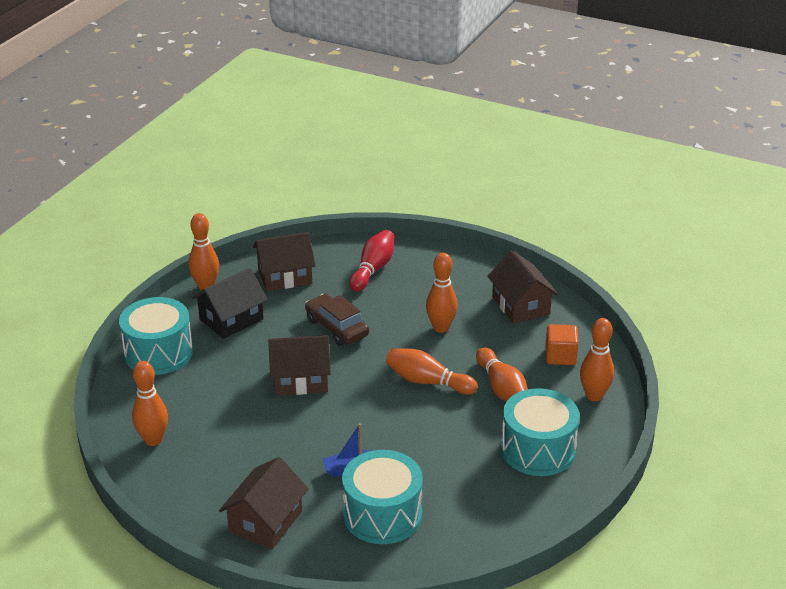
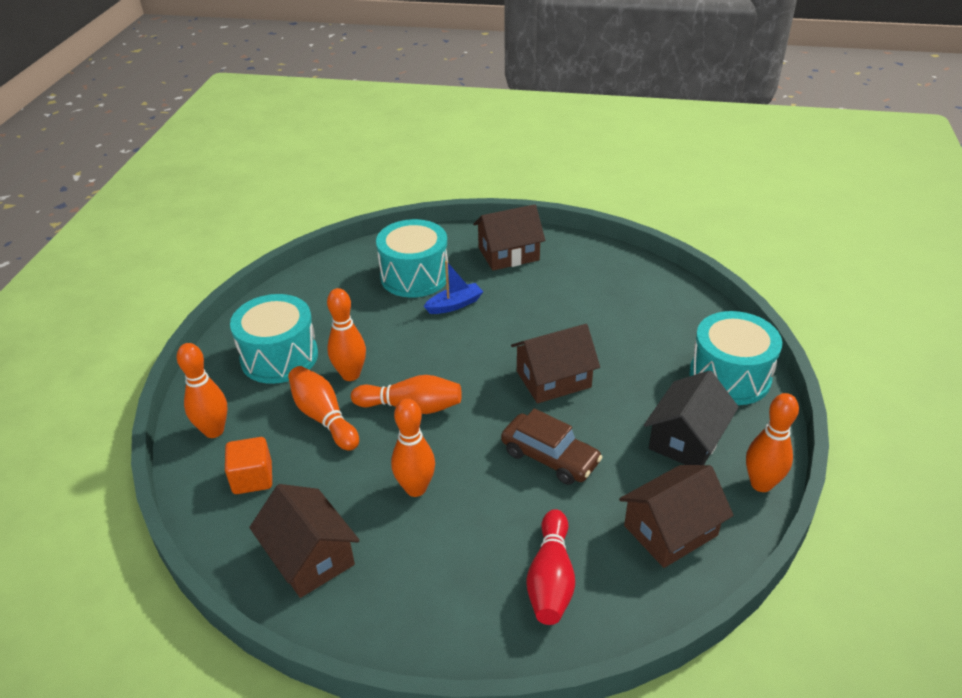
camera: 165 degrees right, 5 degrees up
orange bowling pin [132,361,168,446] -> orange bowling pin moved to [327,288,366,381]
brown house [219,457,309,549] -> brown house turned 60 degrees clockwise [473,204,545,271]

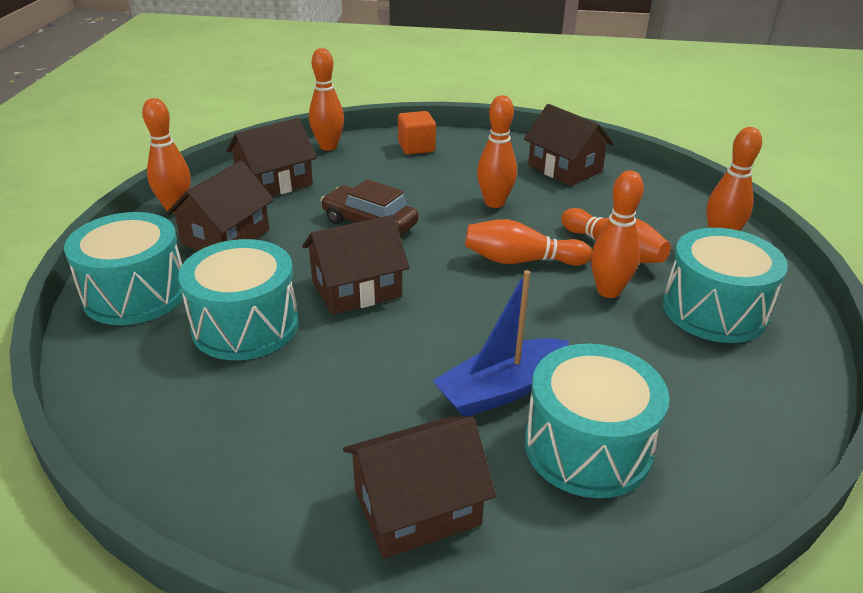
camera: 175 degrees right, 5 degrees down
orange cube [225,437,272,494] -> orange cube moved to [398,111,436,155]
blue boat [424,261,483,314] -> blue boat [432,270,569,417], size x1.52
red bowling pin [526,509,575,625] -> none
black house [644,370,739,465] -> brown house [166,161,274,251]
none -> turquoise drum [178,239,299,360]
none -> orange bowling pin [309,48,344,151]

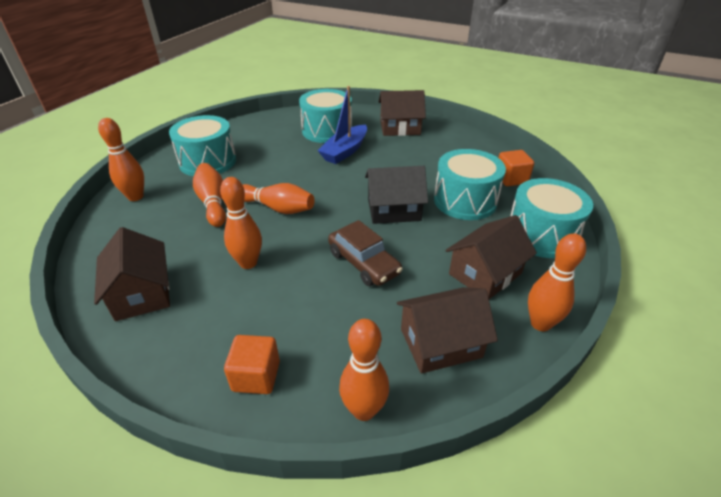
camera: 160 degrees left, 5 degrees up
brown house [302,215,410,315] -> black house [365,166,428,224]
blue boat [432,270,569,417] -> blue boat turned 135 degrees clockwise [318,86,367,164]
orange bowling pin [591,170,644,298] -> none
none -> orange cube [499,150,534,186]

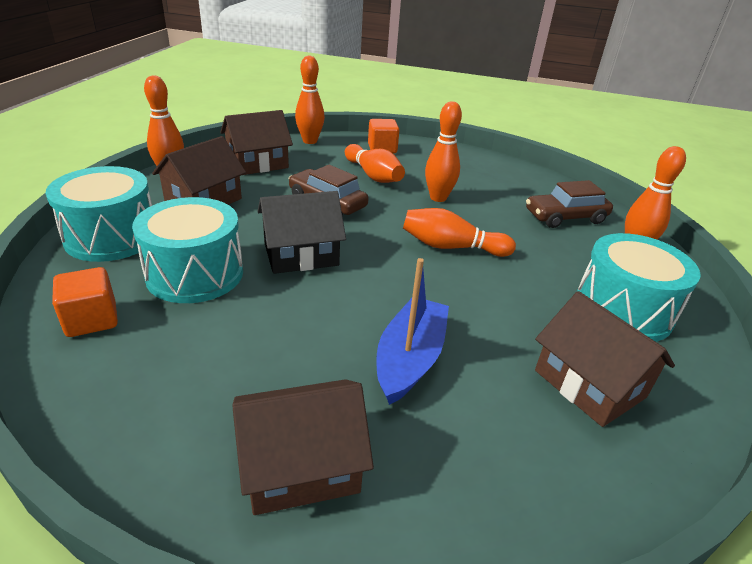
camera: 165 degrees right, 5 degrees down
brown house [94,227,170,321] -> brown house moved to [535,291,675,427]
orange bowling pin [193,163,226,227] -> orange bowling pin moved to [345,144,405,183]
turquoise drum [299,89,352,143] -> none
none -> brown car [526,180,613,228]

